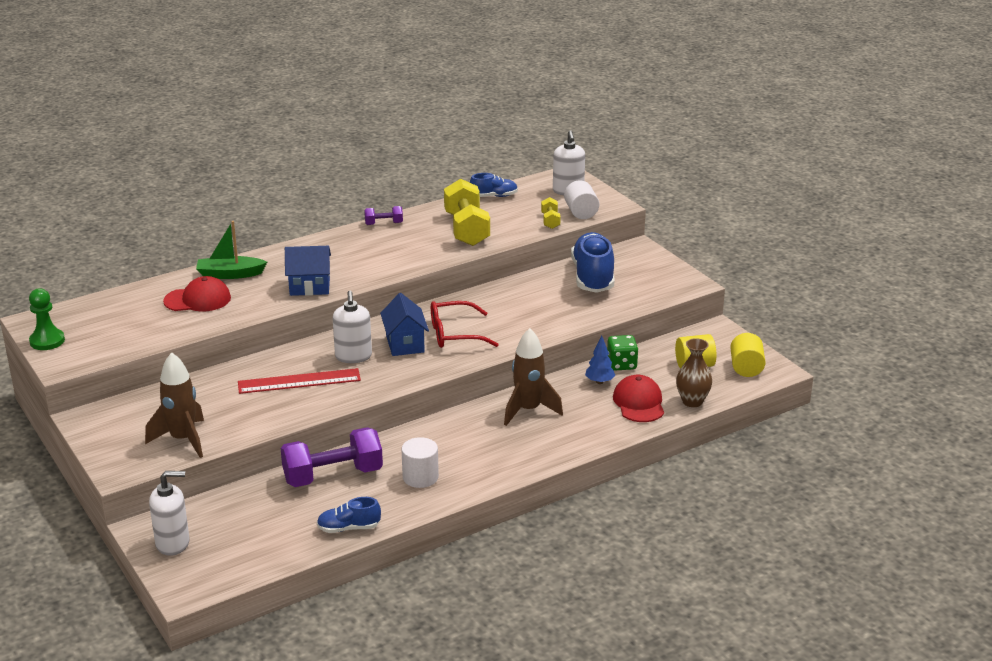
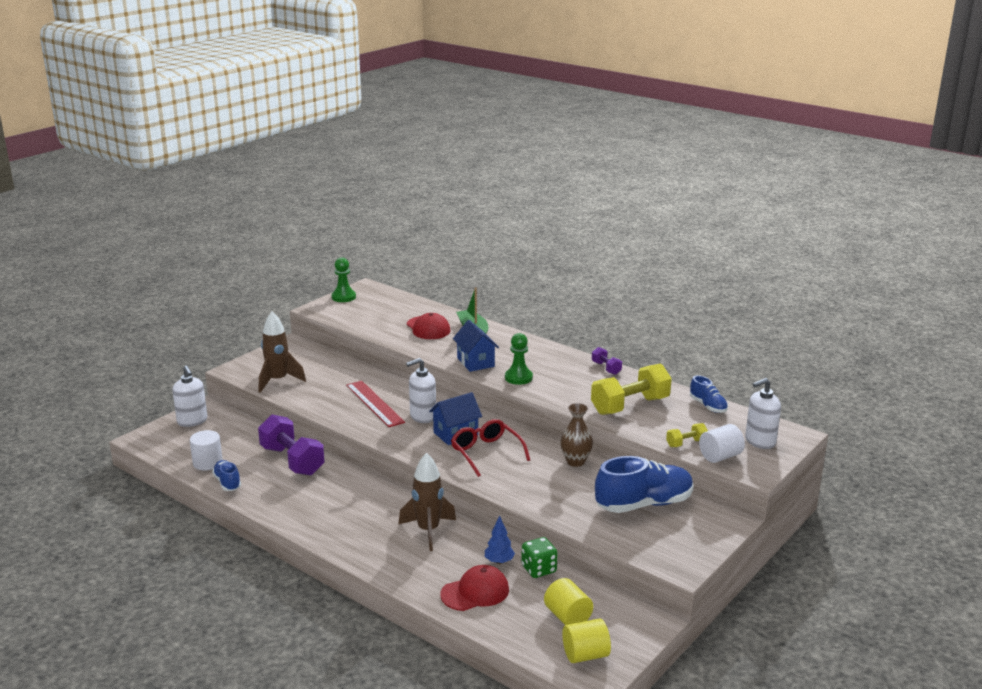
camera: 70 degrees right, 5 degrees down
white cylinder [401,437,439,488] -> white cylinder moved to [190,430,223,470]
brown vase [676,338,712,407] -> brown vase moved to [560,403,593,467]
none -> green pawn [505,333,533,385]

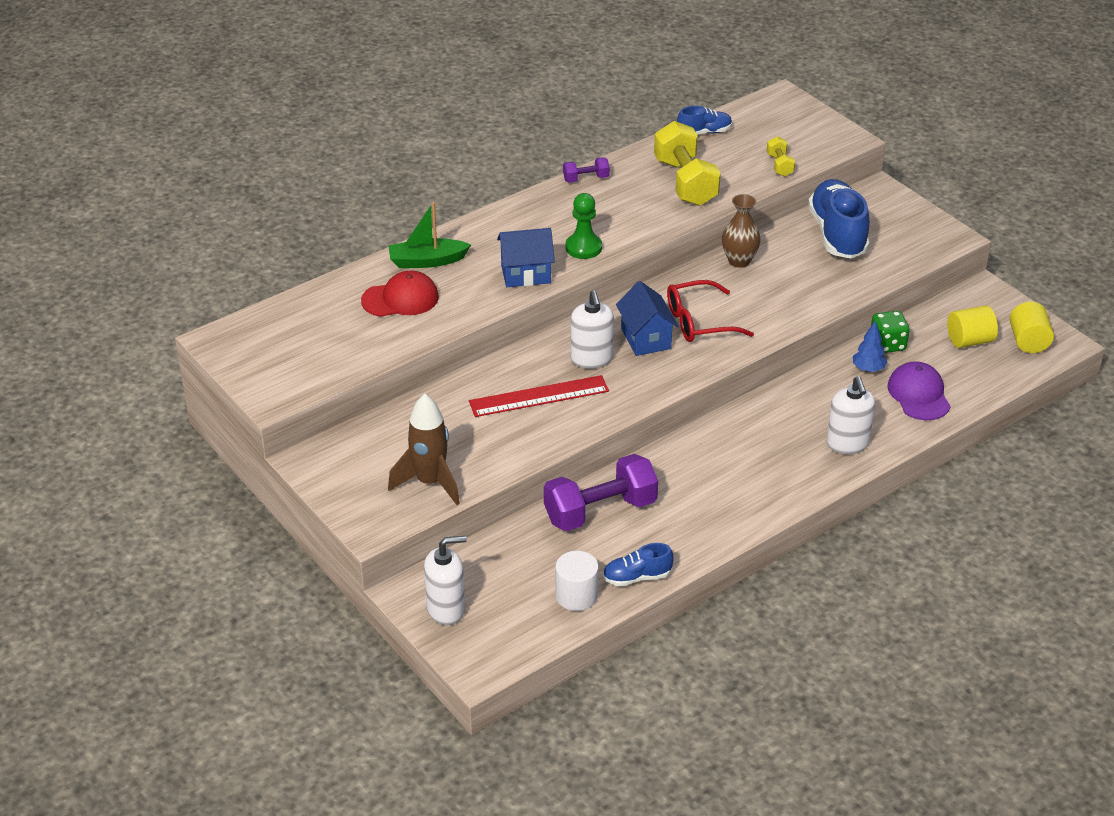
camera: 75 degrees left, 15 degrees up
green pawn [331,257,356,302] -> none
brown rocket [399,453,456,551] -> none
red cap [441,565,509,611] -> purple cap [887,361,951,420]
white cylinder [699,424,745,463] -> none
white soap dispenser [745,378,781,449] -> white soap dispenser moved to [827,376,875,454]

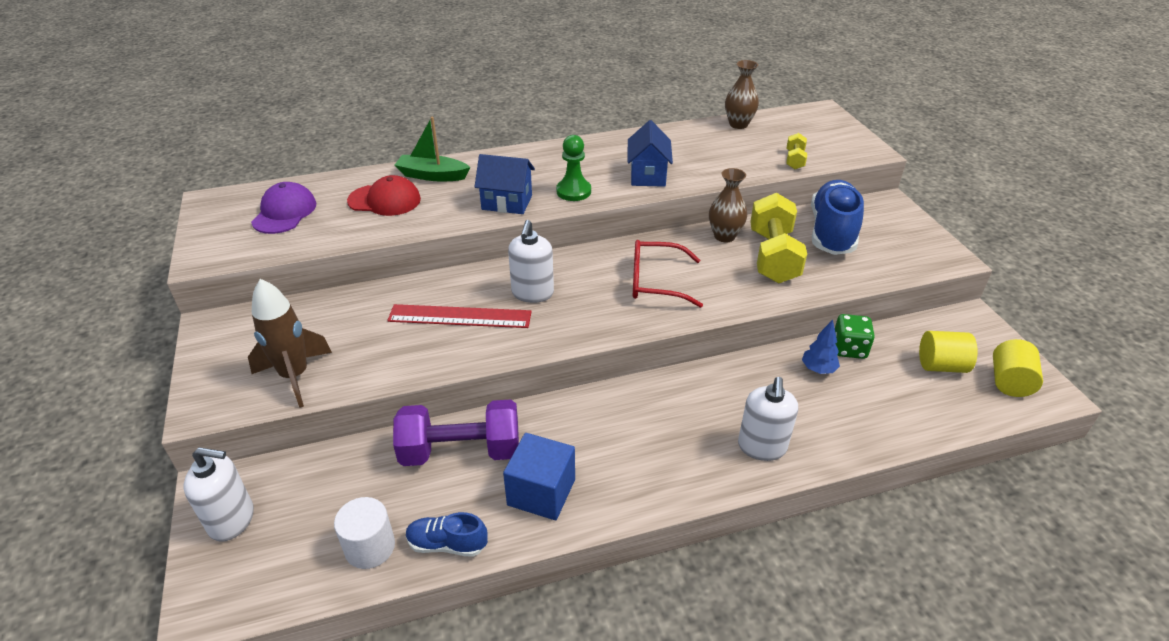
camera: 20 degrees right, 0 degrees up
purple dumbbell [563,157,610,183] -> none
blue house [616,281,678,356] -> blue house moved to [628,120,673,187]
yellow dumbbell [654,121,721,206] -> yellow dumbbell moved to [750,193,807,283]
blue shoe [677,106,732,135] -> brown vase [725,60,759,129]
purple cap [887,361,951,420] -> purple cap moved to [251,182,316,234]
none -> blue cube [503,433,575,520]

